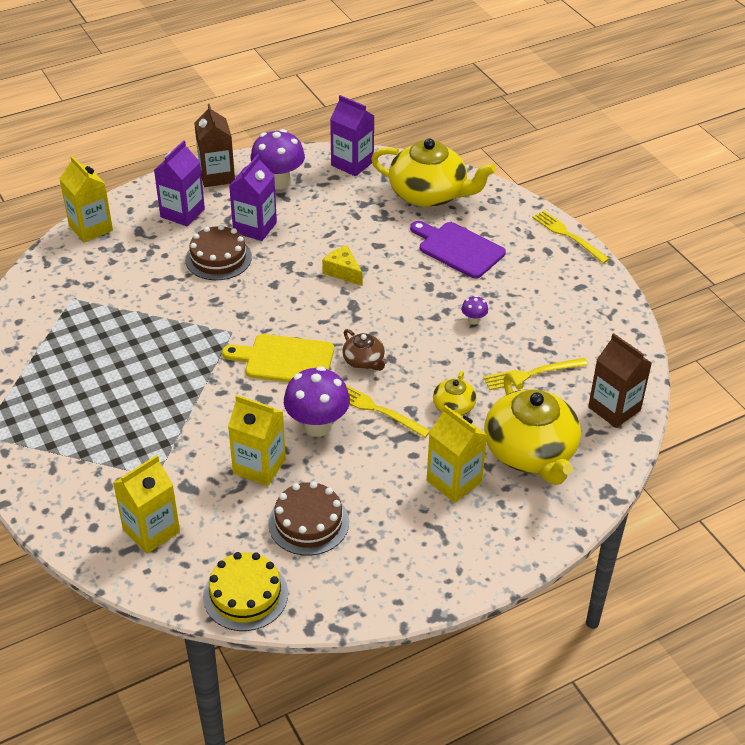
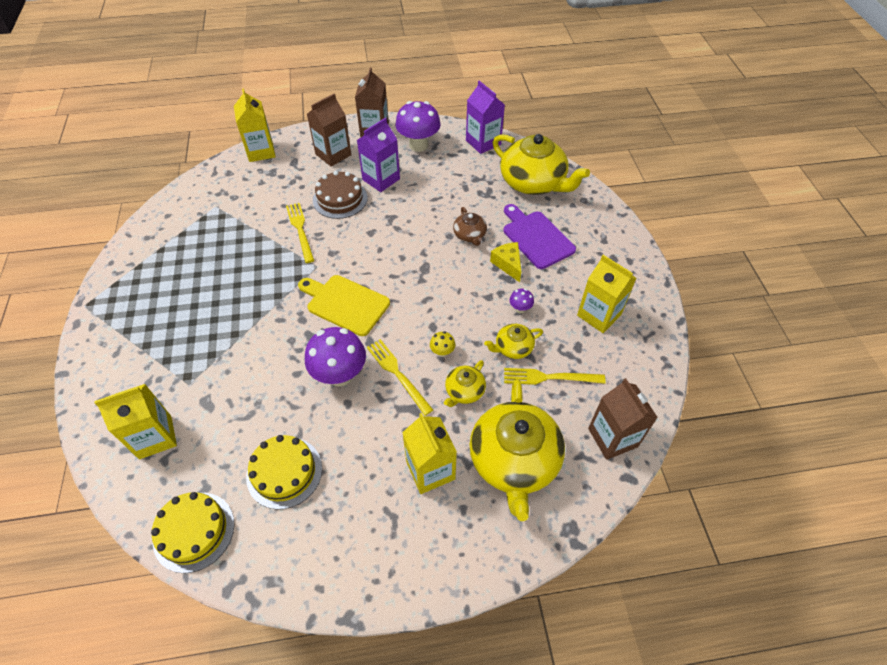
camera: 20 degrees right, 10 degrees up
purple carton [154,140,205,226] -> brown carton [307,94,351,167]
yellow carton [228,395,286,486] -> yellow carton moved to [577,255,637,333]
brown cake [268,481,349,556] -> yellow cake [246,435,322,509]
yellow cheese [322,245,362,286] -> yellow cheese moved to [490,242,521,282]
brown teapot [342,329,388,371] -> brown teapot moved to [453,207,487,246]
yellow fork [532,211,609,263] -> yellow fork moved to [286,203,314,263]
none -> yellow mushroom [430,331,455,357]
none -> yellow teapot [484,324,543,359]

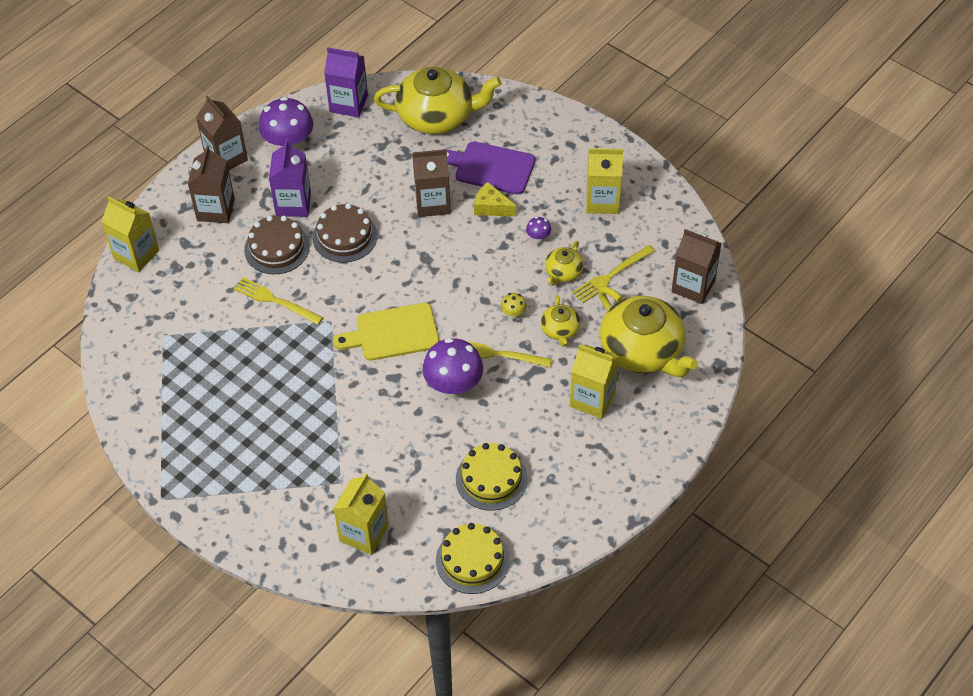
camera: 40 degrees left, 0 degrees up
brown teapot [453,207,487,246] -> brown carton [412,149,451,217]
none -> brown cake [313,203,377,263]

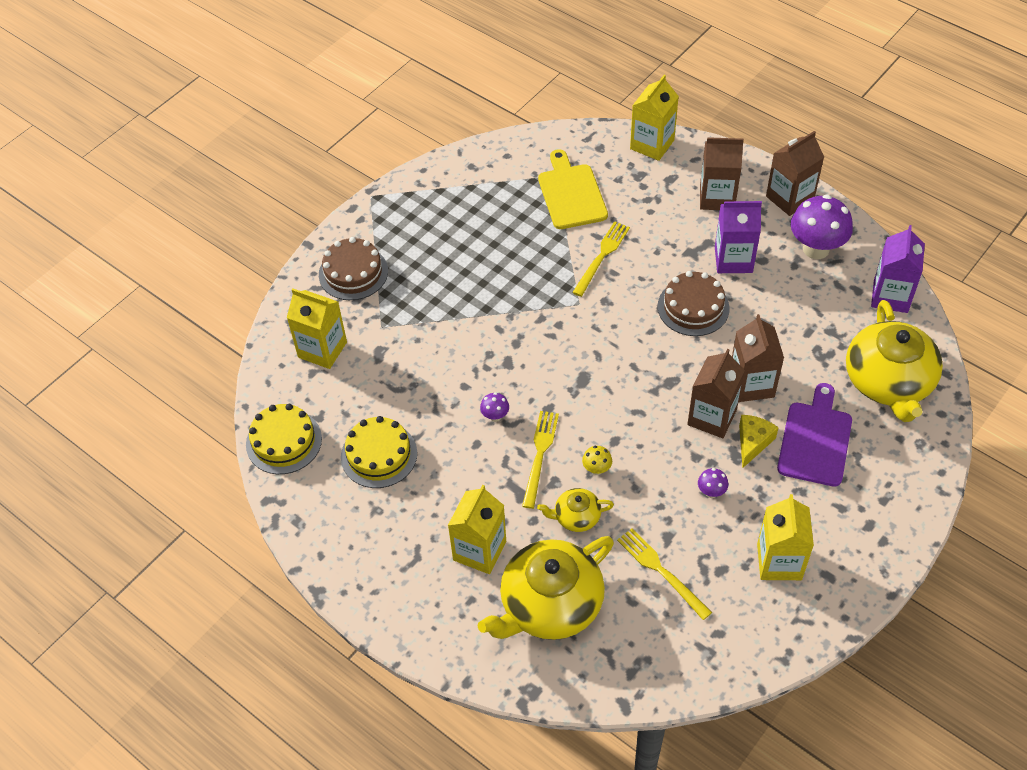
camera: 90 degrees right, 0 degrees up
brown cake [244,215,310,274] -> brown cake moved to [319,237,388,300]
yellow cutting board [333,303,439,361] -> yellow cutting board moved to [538,149,608,229]
purple mushroom [423,338,483,399] -> purple mushroom [480,392,509,422], size x0.44
yellow teapot [545,241,584,286] -> none
brown carton [671,229,722,304] -> brown carton moved to [687,349,745,438]

